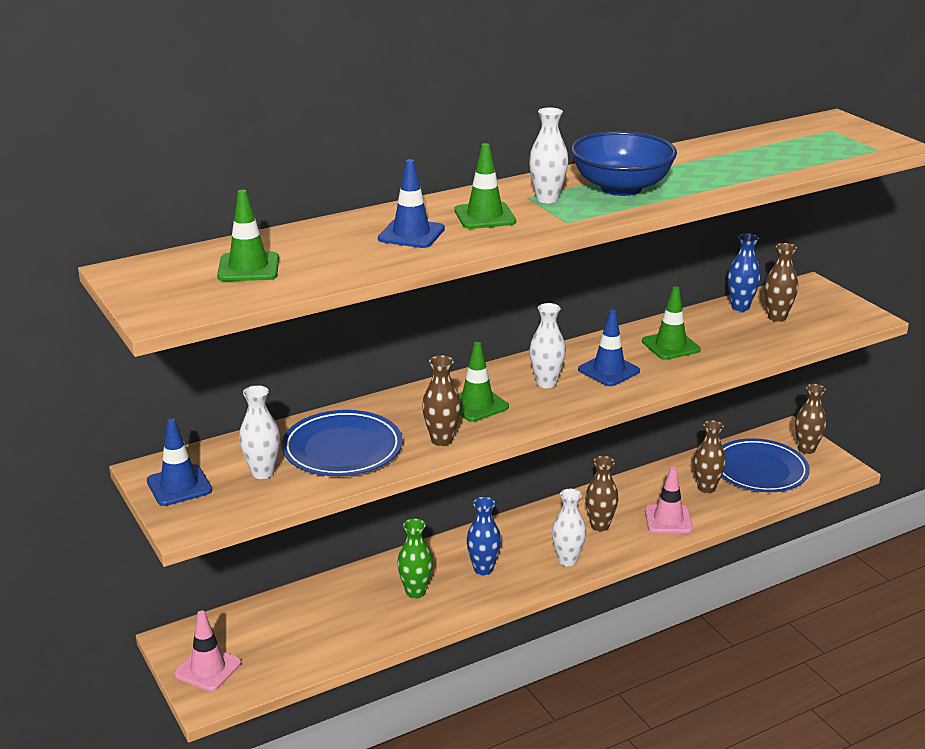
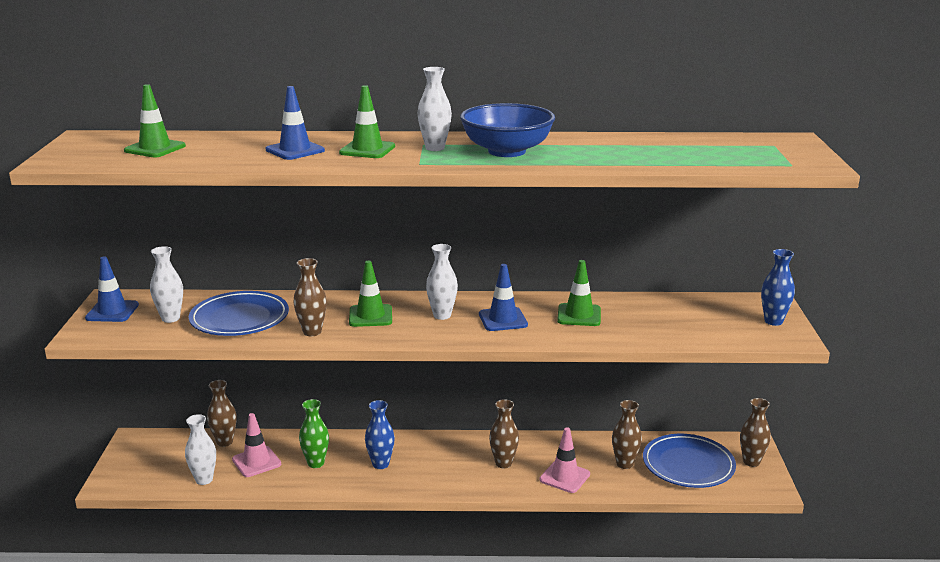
camera: 30 degrees right, 5 degrees down
pink traffic cone [174,611,241,691] -> pink traffic cone moved to [232,413,281,477]
white vase [552,489,586,566] -> white vase moved to [185,414,216,485]
blue vase [728,233,761,311] -> blue vase moved to [761,249,795,326]
brown vase [764,243,798,322] -> brown vase moved to [207,380,236,447]

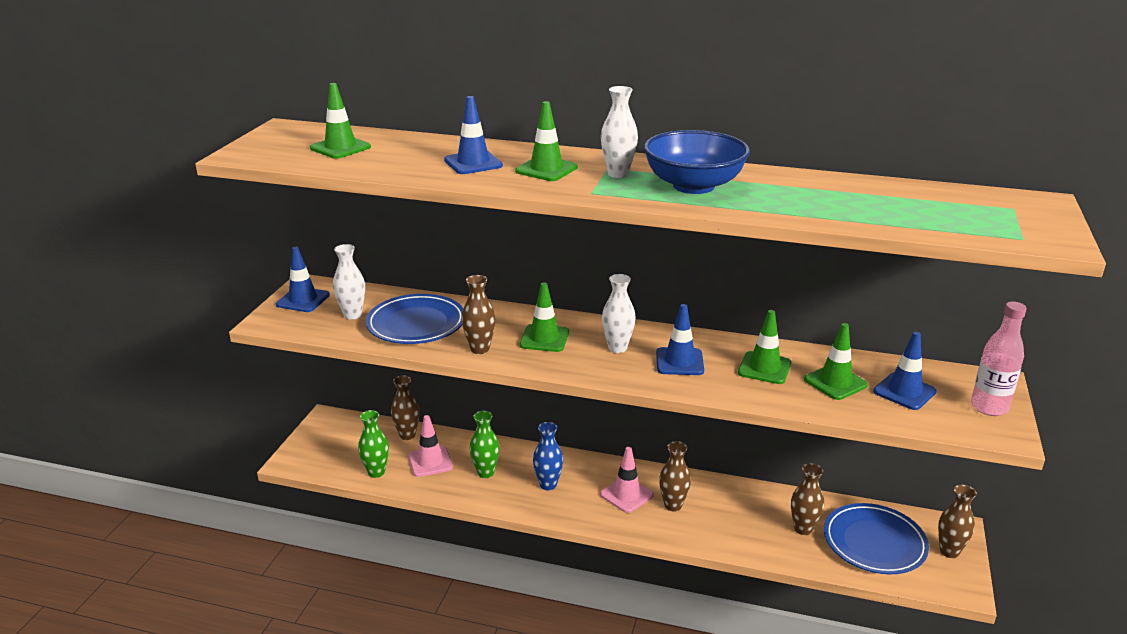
camera: 15 degrees right, 5 degrees up
white vase [185,414,216,485] -> green vase [358,410,389,478]
pink traffic cone [540,427,590,493] -> pink traffic cone moved to [600,447,654,513]
blue vase [761,249,795,326] -> pink bottle [971,302,1027,416]
none -> green traffic cone [804,323,868,400]
none -> blue traffic cone [873,332,937,410]

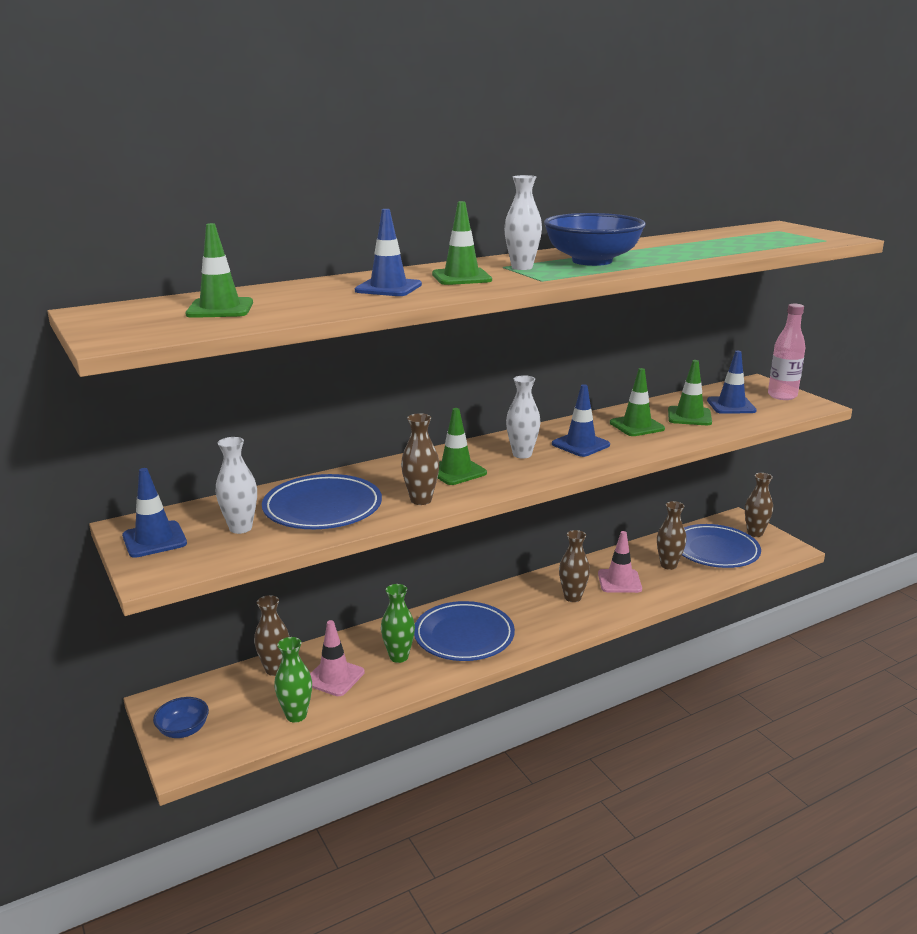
camera: 45 degrees left, 5 degrees down
blue vase [533,422,563,491] -> blue plate [414,601,515,661]
pink traffic cone [600,447,654,513] -> pink traffic cone moved to [598,531,642,593]
none -> blue bowl [153,697,209,738]

